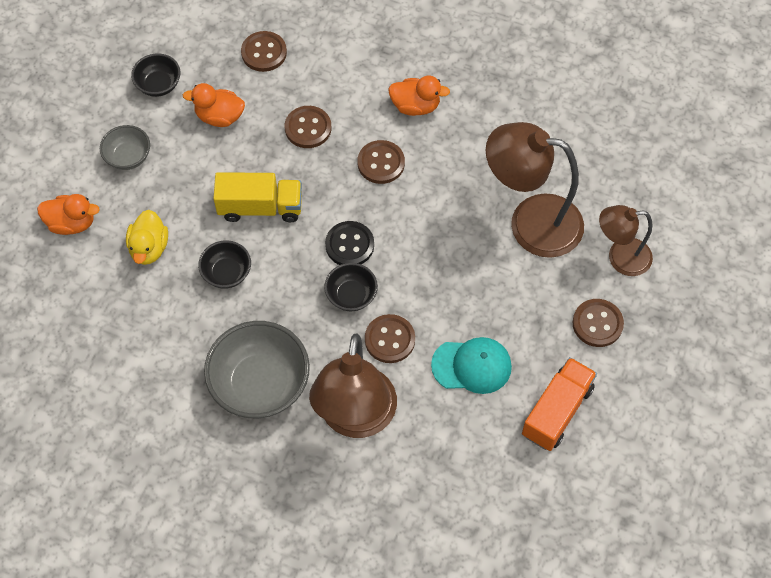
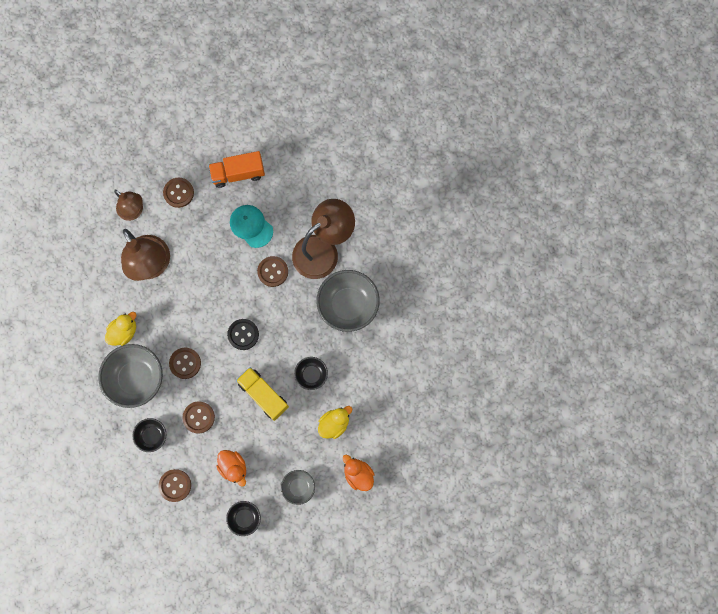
camera: 135 degrees left, 15 degrees up
black bowl [324,263,378,311] -> black bowl moved to [132,418,166,452]
orange duck [388,76,450,116] -> grey bowl [98,344,163,408]
none -> yellow duck [105,312,137,346]

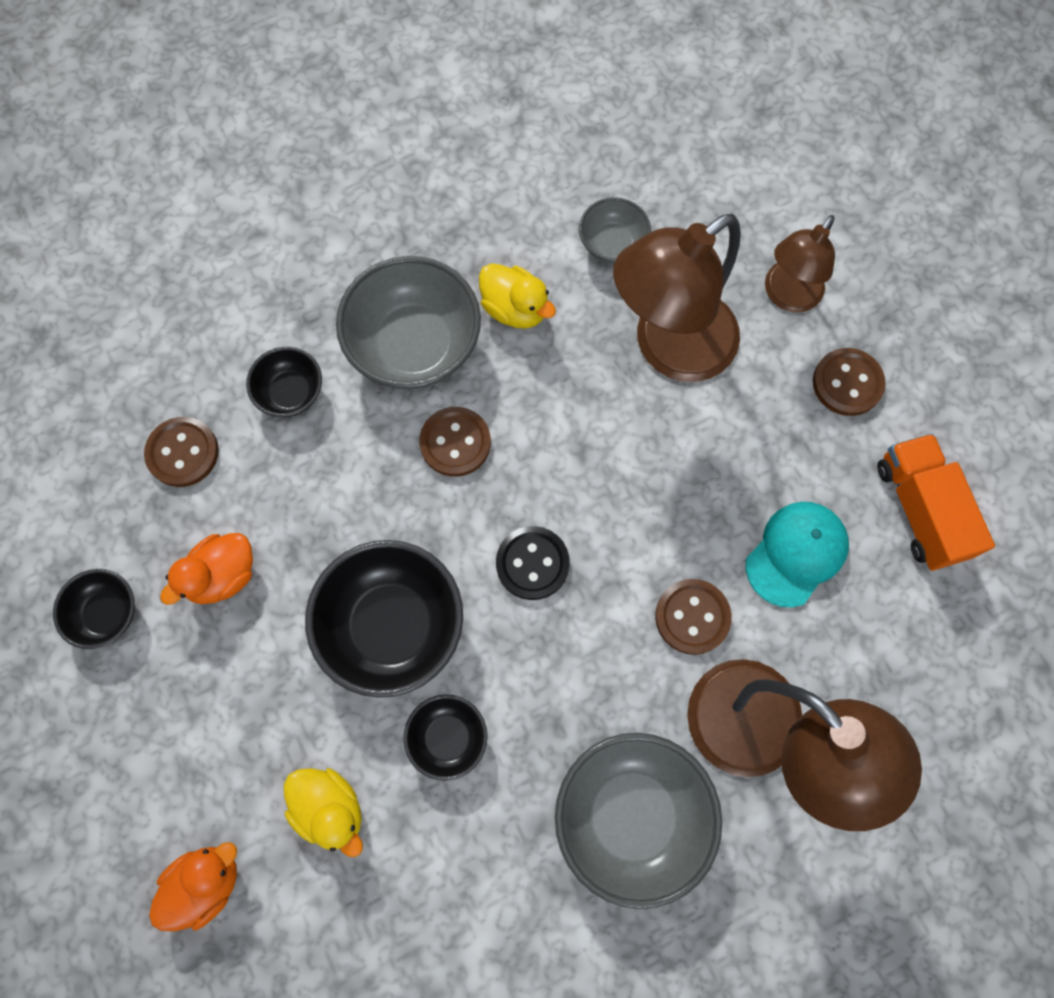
camera: 85 degrees right, 5 degrees down
brown button [182,401,215,434] -> none
yellow truck [236,367,289,421] -> black bowl [305,540,463,698]
grey bowl [281,470,315,505] -> grey bowl moved to [579,197,651,264]

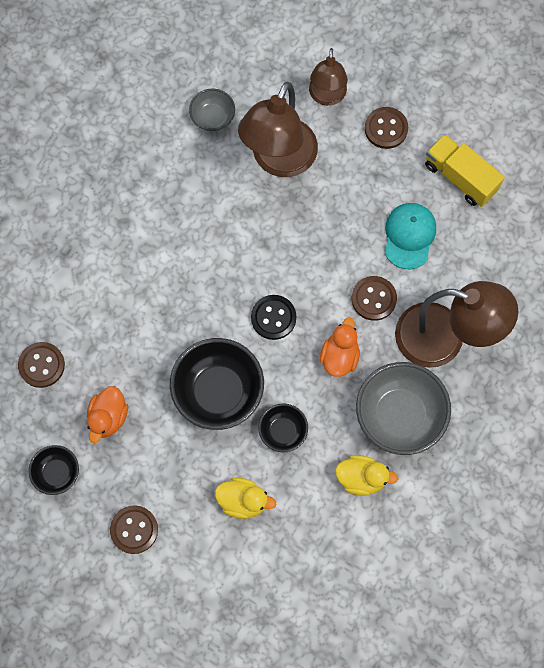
camera: 30 degrees left, 0 degrees up
orange duck [149,842,237,931] -> orange duck moved to [320,317,360,377]
black bowl [246,347,322,417] -> none
grey bowl [336,256,481,389] -> none
brown button [419,407,491,477] -> brown button moved to [110,505,158,554]
yellow duck [479,263,556,329] -> yellow duck moved to [335,455,398,496]
orange truck [877,433,995,571] -> yellow truck [425,134,505,207]

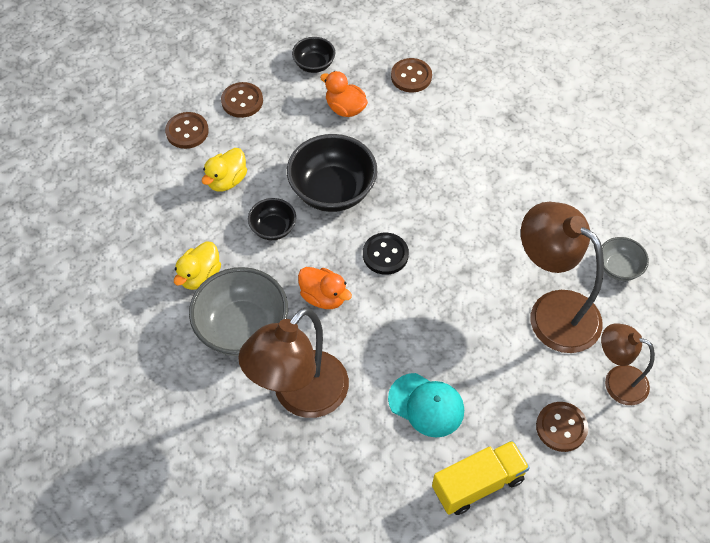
camera: 110 degrees right, 15 degrees down
brown button [352,276,397,321] -> brown button moved to [165,112,209,149]

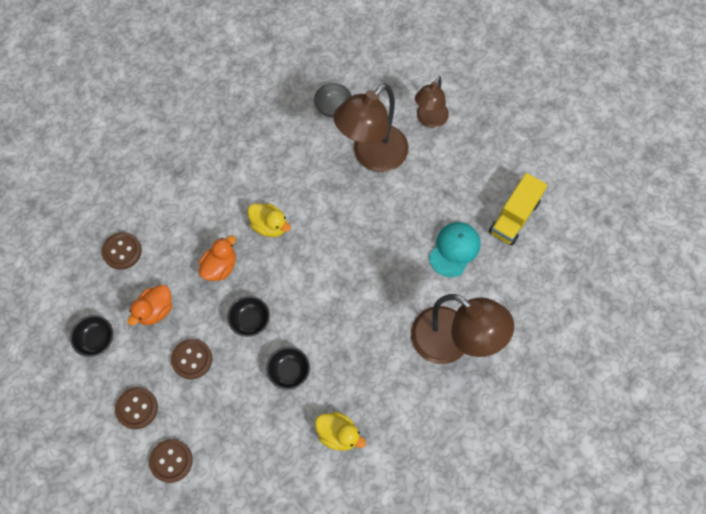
camera: 90 degrees left, 10 degrees up
grey bowl [189,267,288,356] -> none
yellow duck [202,148,247,191] -> yellow duck moved to [247,203,291,237]
black bowl [287,134,377,212] -> black bowl [227,296,270,337], size x0.53
orange duck [298,267,352,309] -> orange duck moved to [199,235,236,281]
black button [363,233,409,275] -> none
yellow truck [432,440,530,515] -> yellow truck turned 120 degrees counterclockwise [489,173,547,246]
brown button [536,402,588,452] -> brown button moved to [171,339,212,379]

